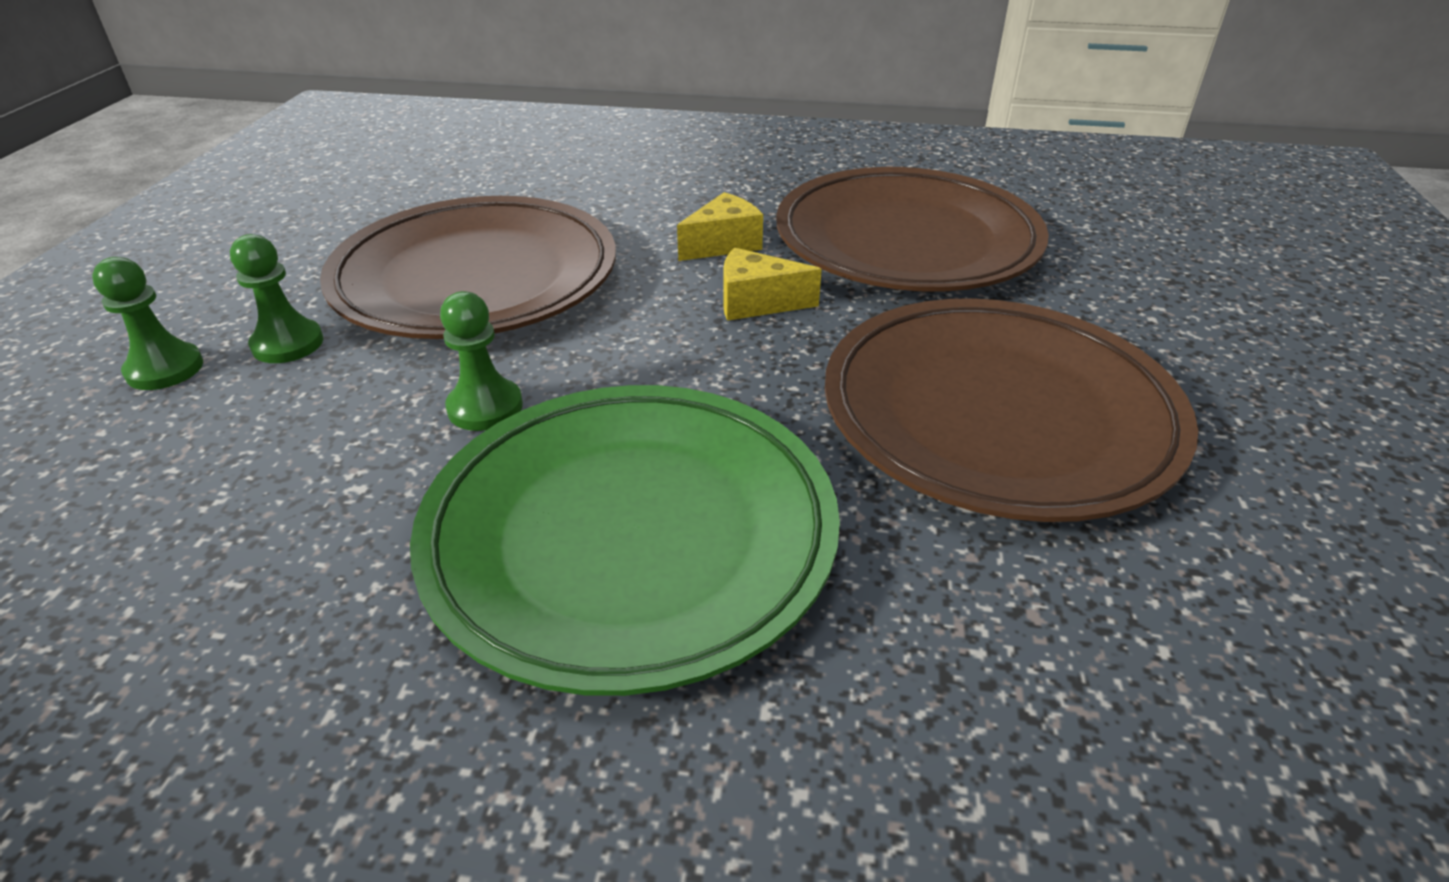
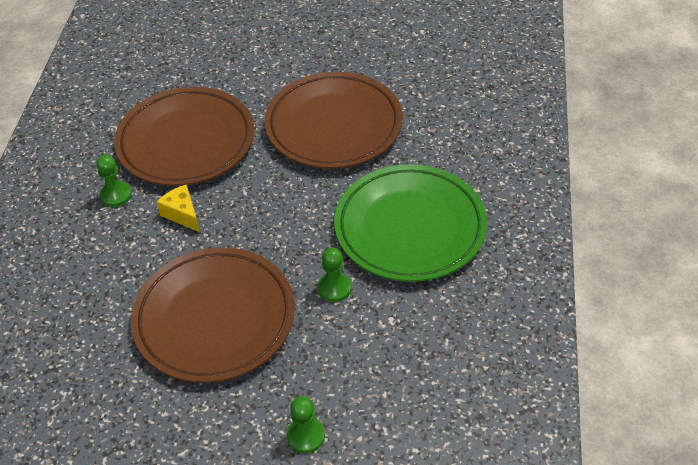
camera: 90 degrees left, 10 degrees up
green pawn [230,234,323,363] -> green pawn moved to [96,155,132,207]
yellow cheese [723,248,822,321] -> none

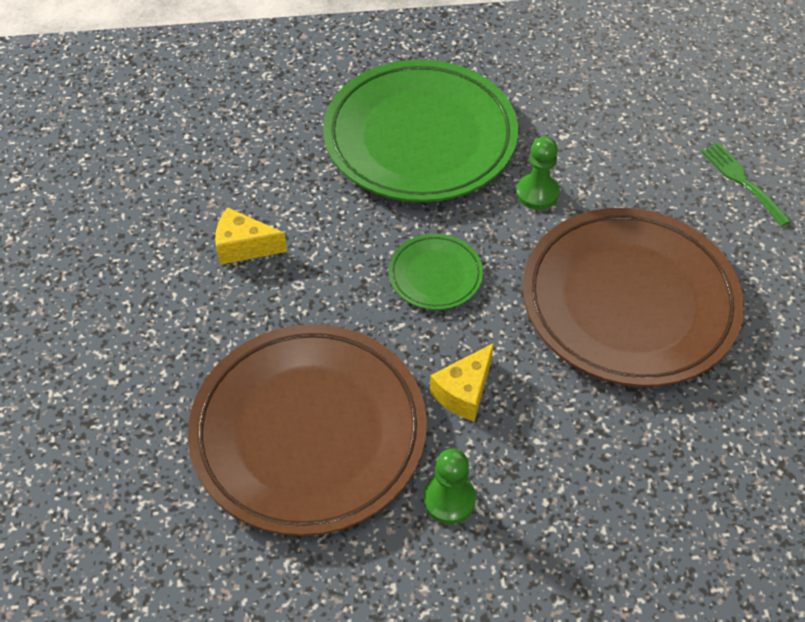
camera: 105 degrees left, 5 degrees up
brown plate [265,72,403,169] -> yellow cheese [215,207,287,265]
green pawn [287,396,325,453] -> green fork [701,143,792,227]
none -> green plate [388,234,483,310]

